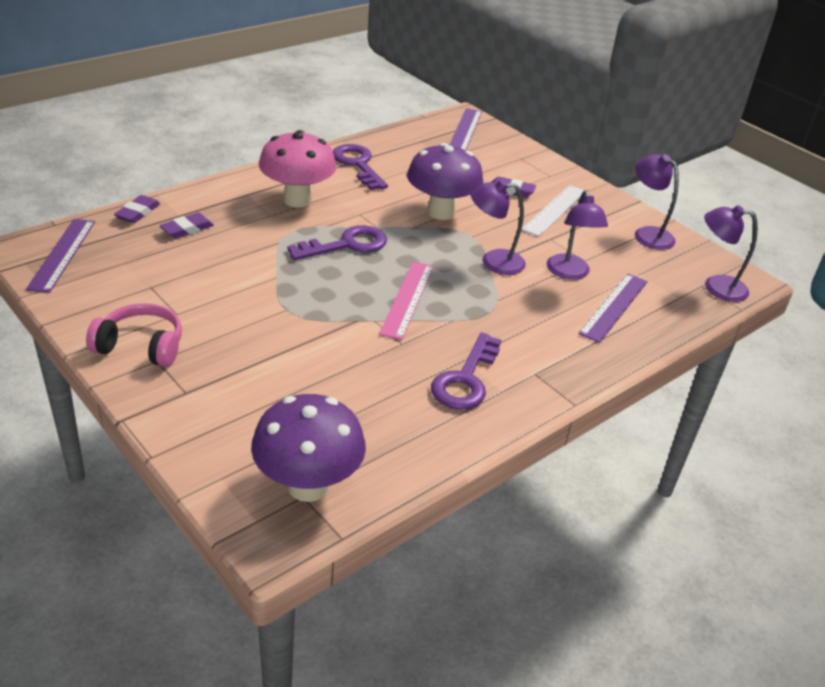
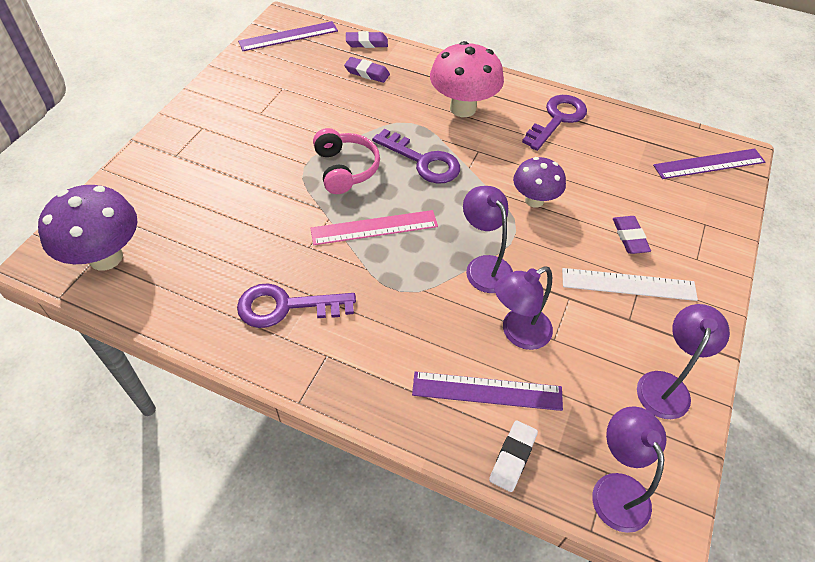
camera: 65 degrees right, 15 degrees up
pink headphones [86,303,182,367] -> pink headphones moved to [313,128,380,194]
purple mushroom [407,143,484,220] -> purple mushroom [513,157,566,208], size x0.64
none -> white eraser [489,420,538,492]

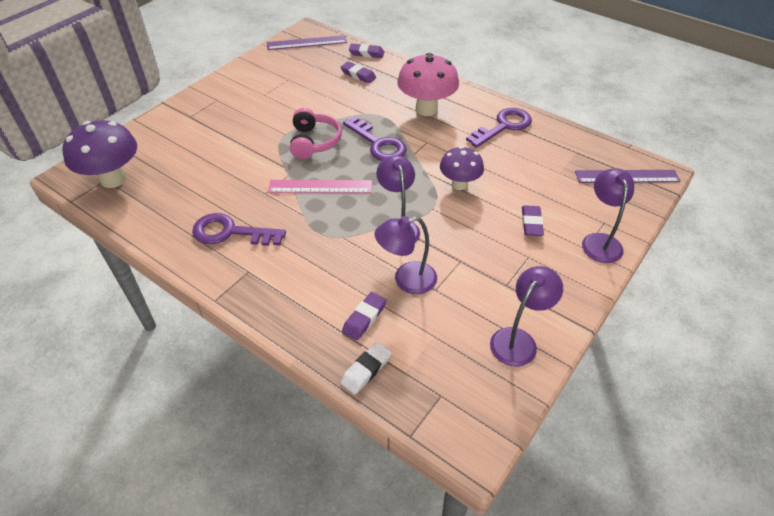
camera: 15 degrees right, 5 degrees down
purple ruler [412,372,563,411] -> purple eraser [342,292,387,340]
white ruler [562,268,698,301] -> none
purple lamp [592,406,666,533] -> purple lamp moved to [582,168,634,263]

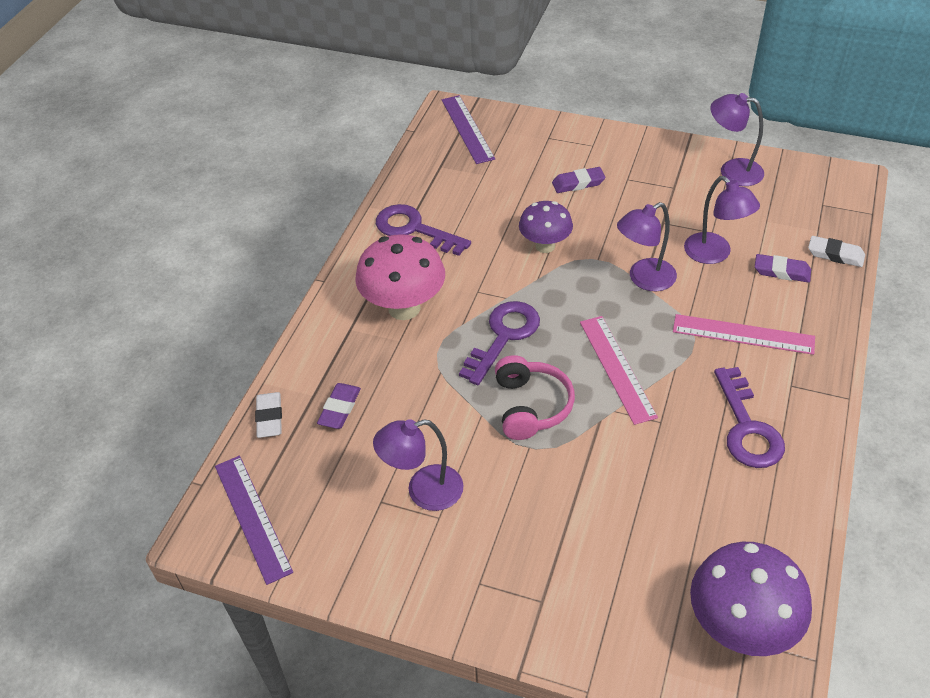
camera: 105 degrees left, 0 degrees up
pink headphones [290,108,342,159] -> pink headphones turned 105 degrees clockwise [495,355,575,440]
purple eraser [349,44,384,58] -> white eraser [255,392,282,438]
purple lamp [582,168,634,263] -> purple lamp moved to [373,419,464,511]
none -> pink ruler [673,314,815,355]

